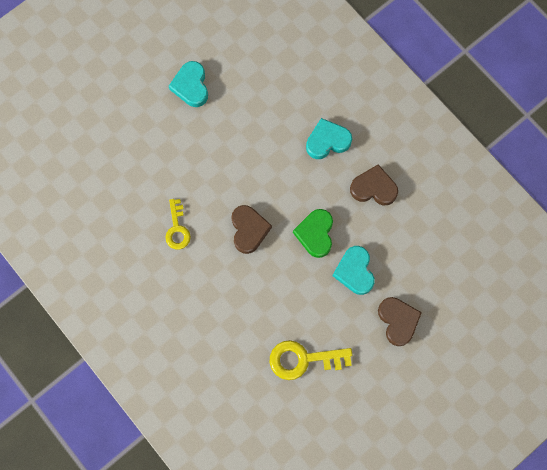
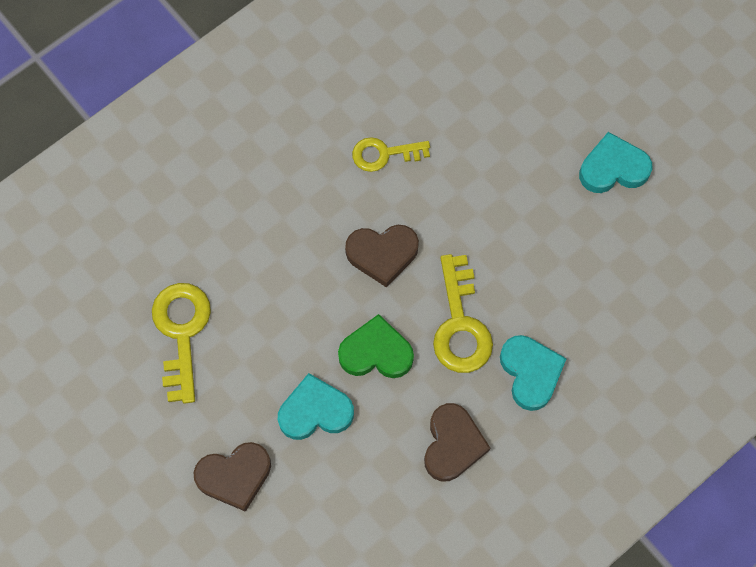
camera: 90 degrees right, 5 degrees down
none -> yellow key [433,254,493,373]

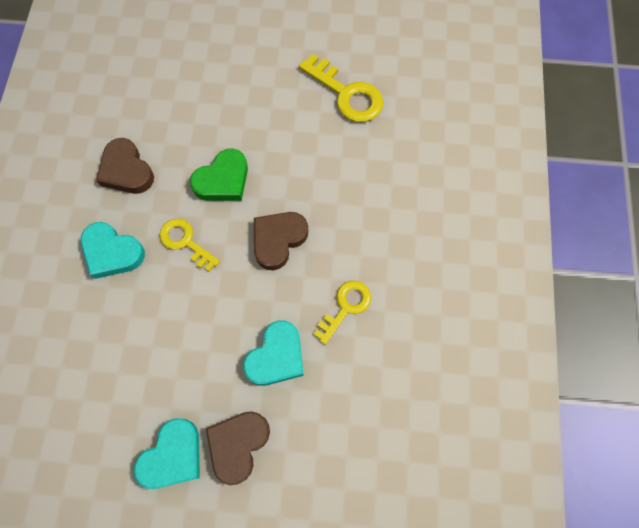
camera: 135 degrees right, 0 degrees up
brown heart [194,442,271,512] -> brown heart moved to [206,411,270,485]
turquoise heart [278,373,354,440] -> turquoise heart moved to [243,320,304,386]
yellow key [433,254,493,373] -> yellow key [160,219,220,272], size x0.66

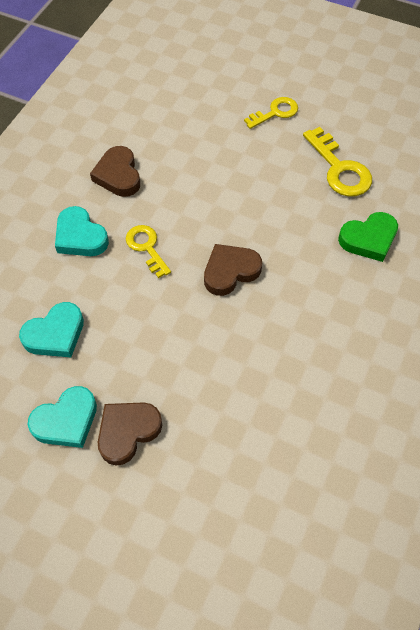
camera: 20 degrees right, 10 degrees down
green heart [190,148,248,201] -> green heart moved to [338,212,398,262]
turquoise heart [243,320,304,386] -> turquoise heart moved to [19,302,84,357]
yellow key [314,281,371,345] -> yellow key moved to [244,97,298,129]

